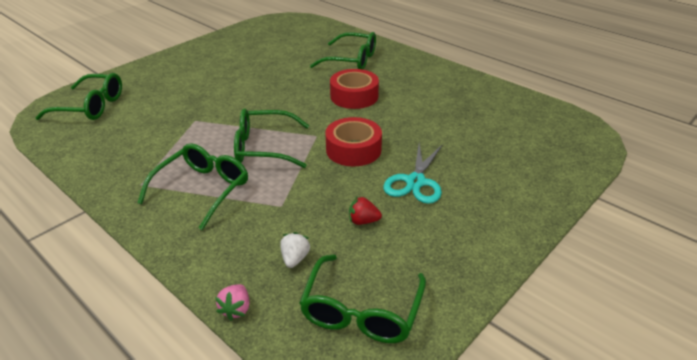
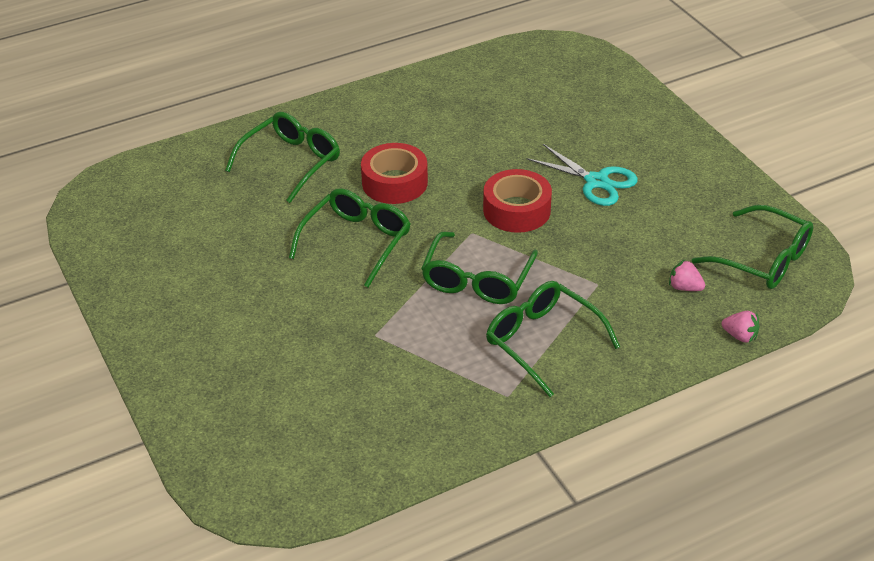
camera: 70 degrees left, 5 degrees up
green glasses [35,73,122,120] -> green glasses moved to [289,188,410,287]
white strawberry [280,232,310,268] -> pink strawberry [669,260,705,291]
red strawberry [349,196,382,225] -> none

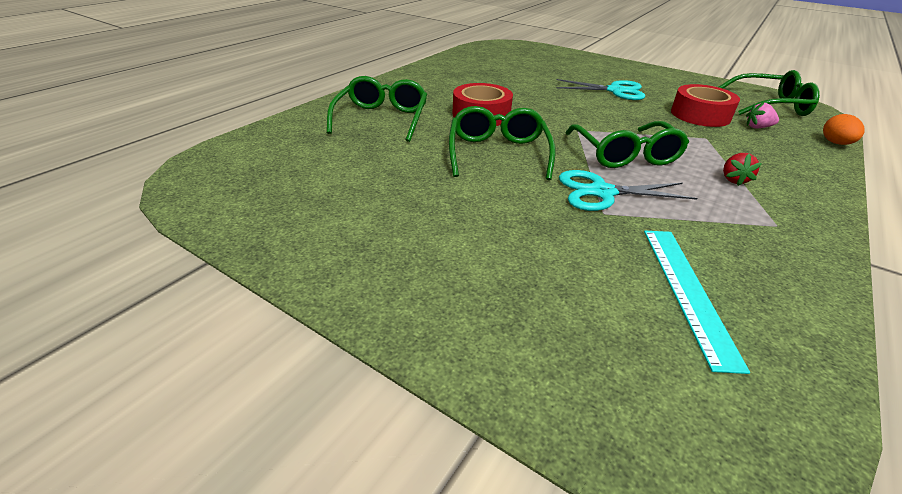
camera: 30 degrees left, 5 degrees down
red tape [483,169,552,233] -> red tape moved to [671,84,740,127]
green glasses [486,281,620,397] -> red strawberry [723,153,762,186]
pink strawberry [722,311,760,343] -> orange egg [823,114,865,145]
none -> turquoise scissors [559,170,698,211]
none -> turquoise ruler [644,231,750,374]

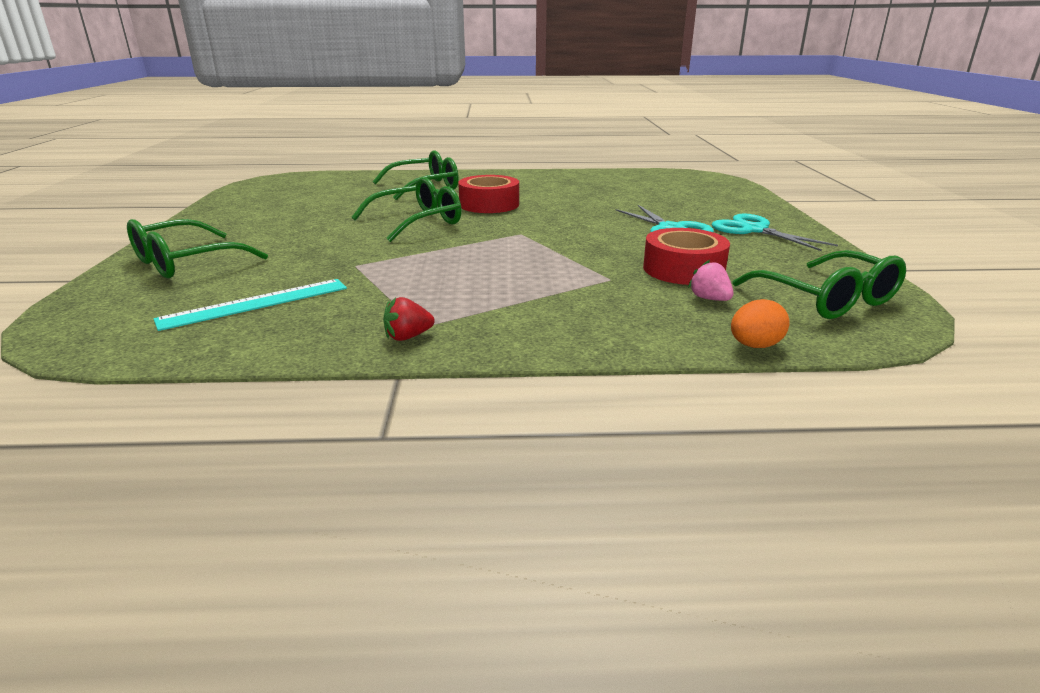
camera: 55 degrees right, 10 degrees down
turquoise scissors [559,170,698,211] -> turquoise scissors moved to [711,214,838,251]
green glasses [565,121,689,168] -> green glasses moved to [127,219,268,279]
red strawberry [723,153,762,186] -> red strawberry moved to [383,297,435,341]

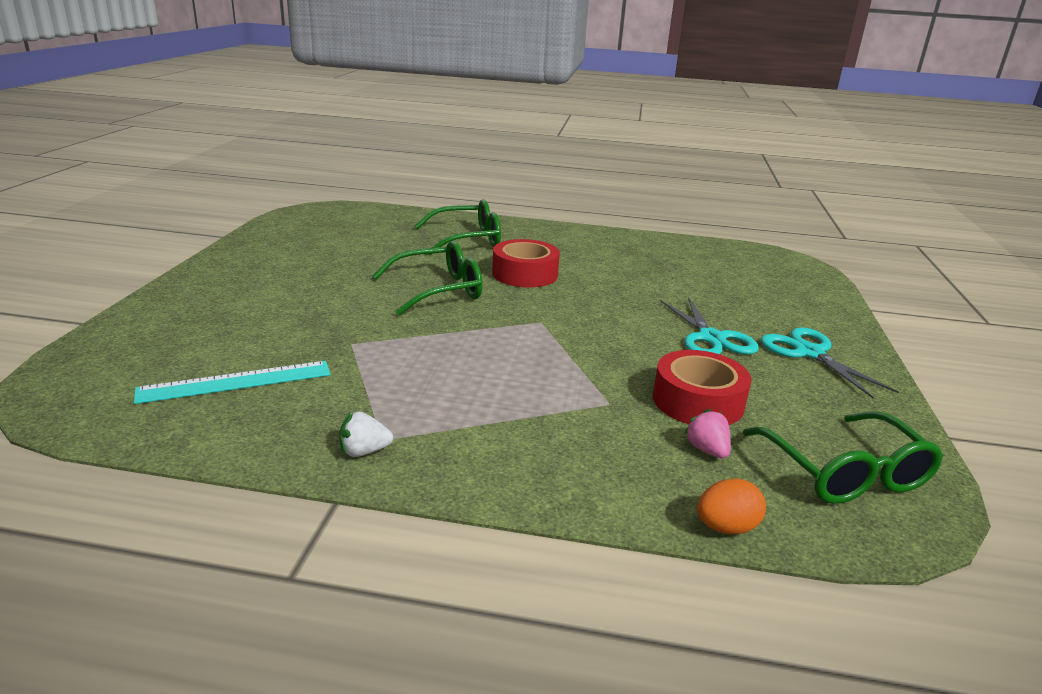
camera: 10 degrees right, 0 degrees up
green glasses [127,219,268,279] -> none
red strawberry [383,297,435,341] -> white strawberry [339,412,393,457]

